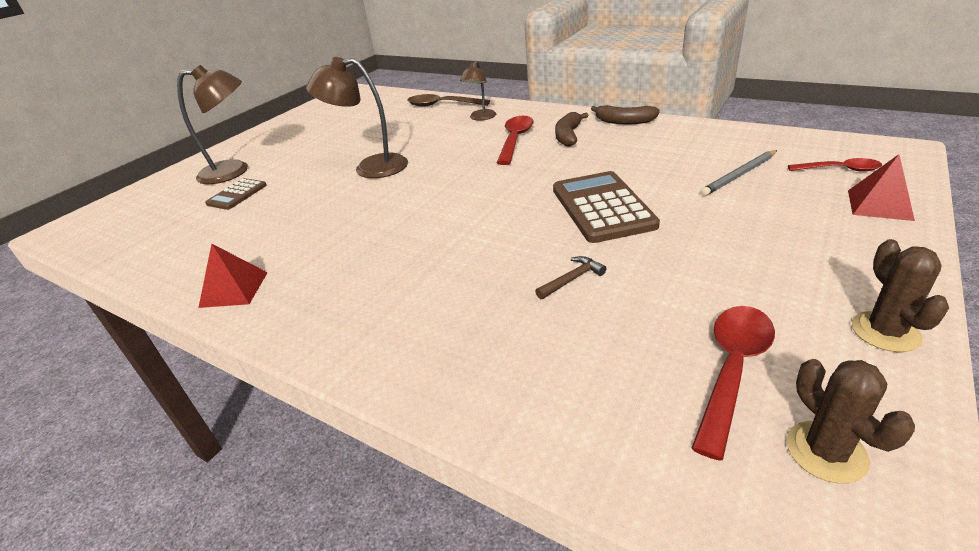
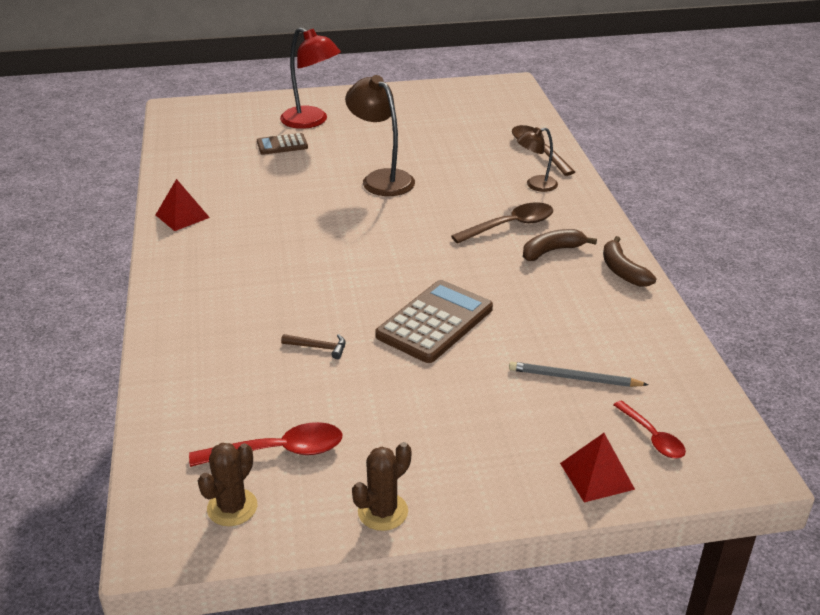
camera: 45 degrees right, 0 degrees up
brown lamp [177,65,248,184] -> red lamp [280,27,341,129]
red spoon [497,116,534,165] -> brown spoon [451,202,553,244]

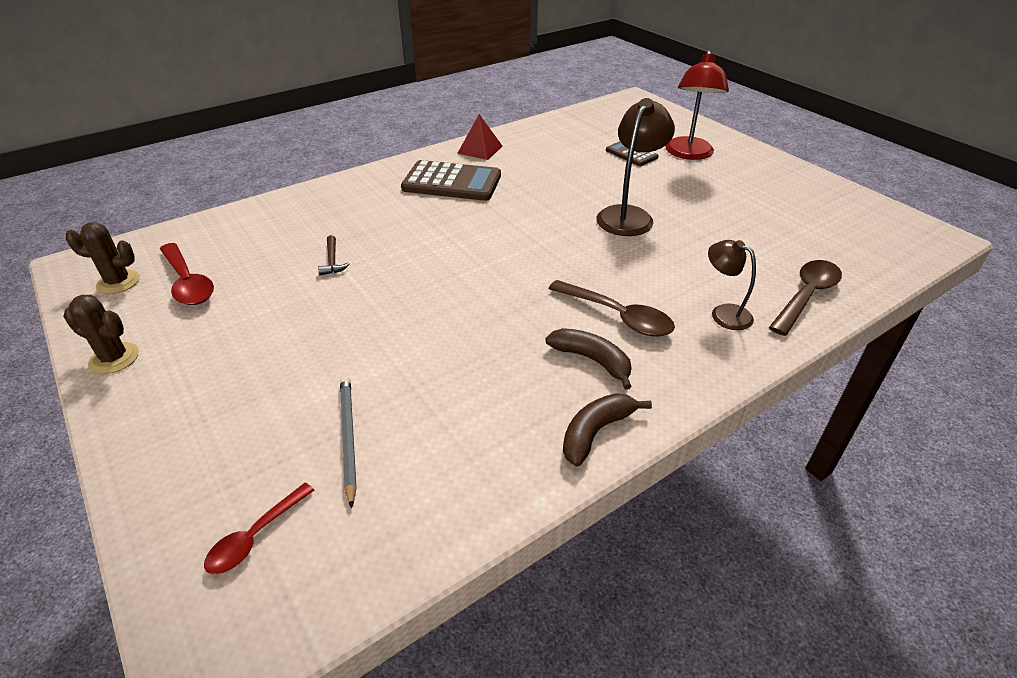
camera: 65 degrees right, 5 degrees up
brown calculator [375,280,493,363] -> brown calculator moved to [401,160,501,201]
red pyramid [560,433,635,502] -> none

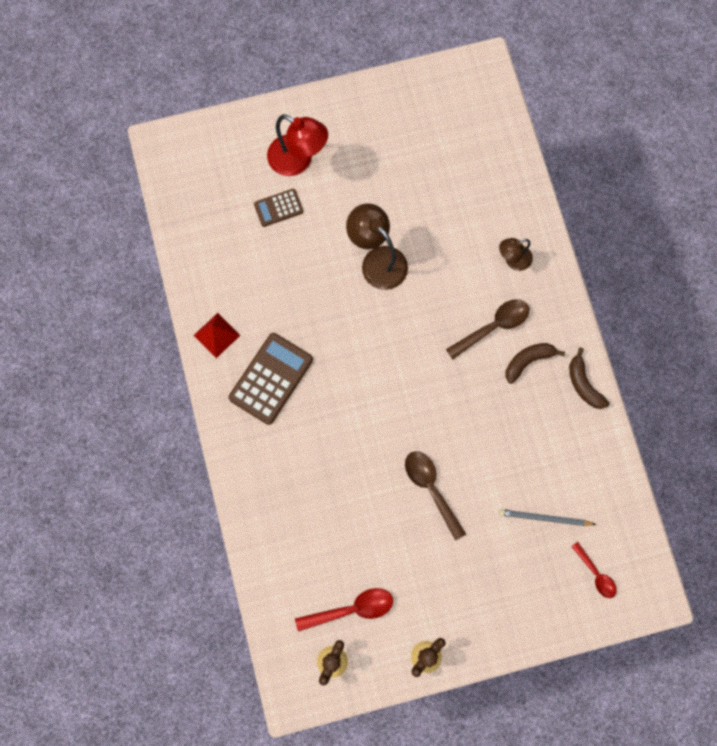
camera: 70 degrees left, 35 degrees up
brown hammer [318,235,350,275] -> none
brown spoon [769,260,842,336] -> brown spoon moved to [405,451,466,541]

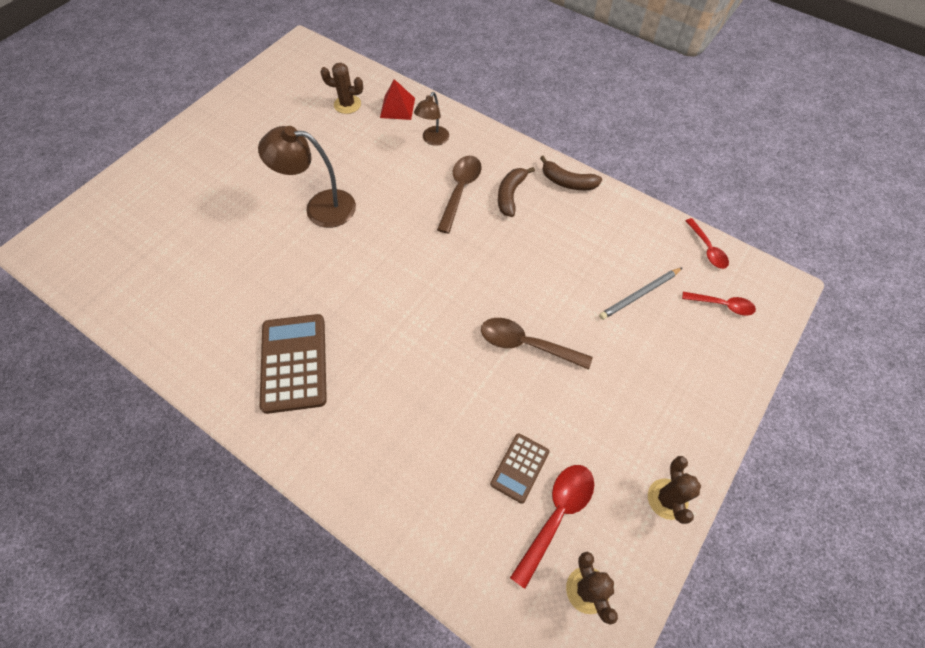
camera: 40 degrees left, 15 degrees down
red pyramid [193,313,241,358] -> red pyramid moved to [380,79,415,120]
brown calculator [254,189,303,227] -> brown calculator moved to [490,433,550,504]
red lamp [267,114,328,176] -> none
none -> brown cactus [320,63,363,114]
none -> red spoon [686,218,729,269]

